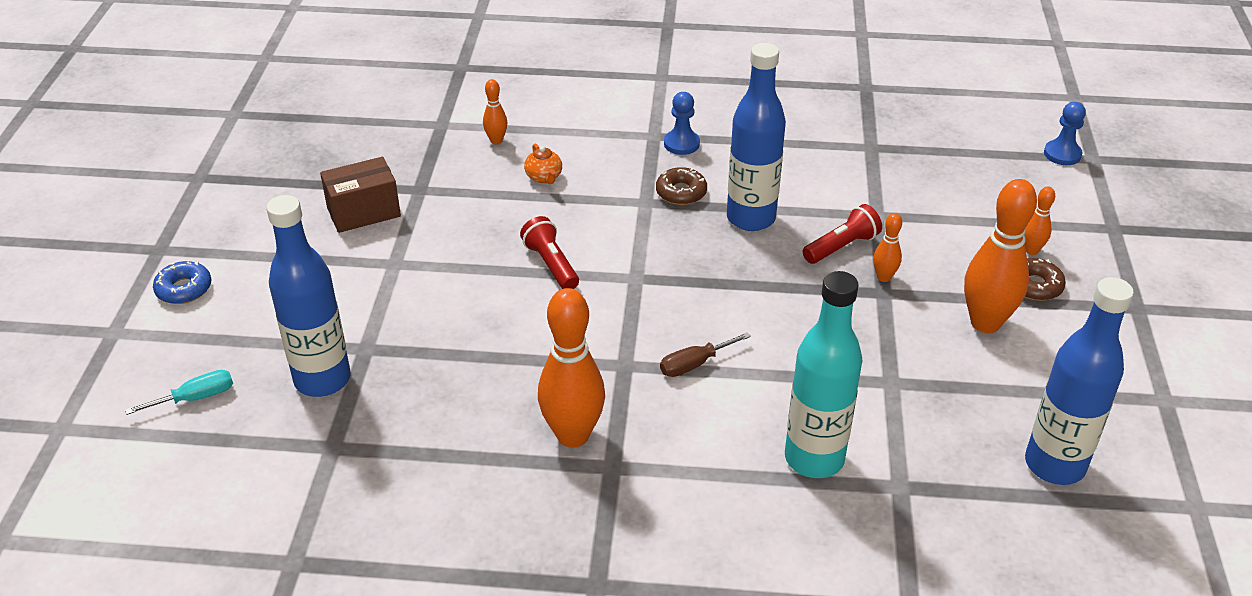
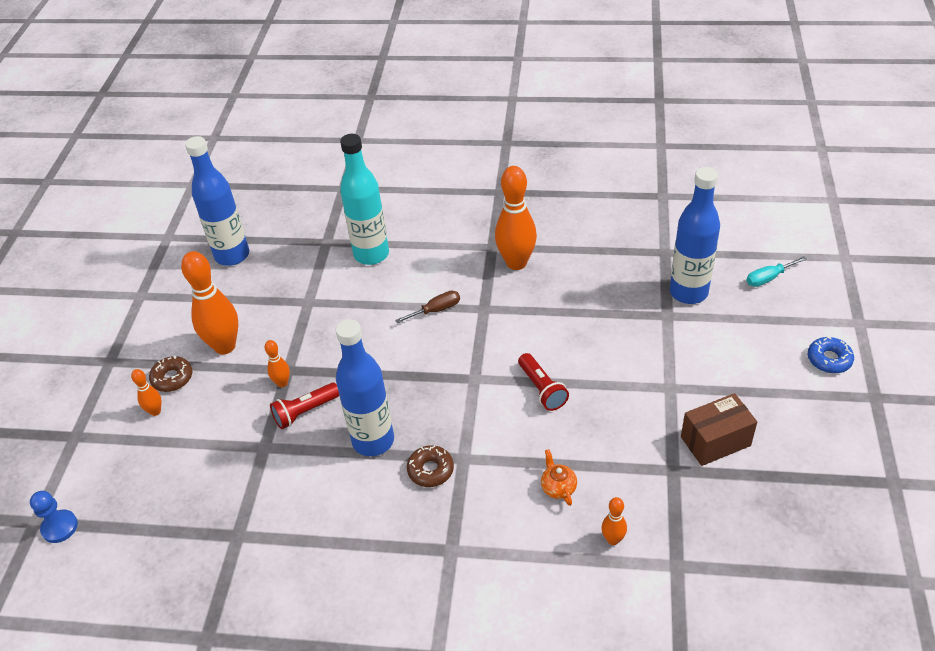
camera: 175 degrees left, 5 degrees up
blue pawn [664,92,700,155] -> none

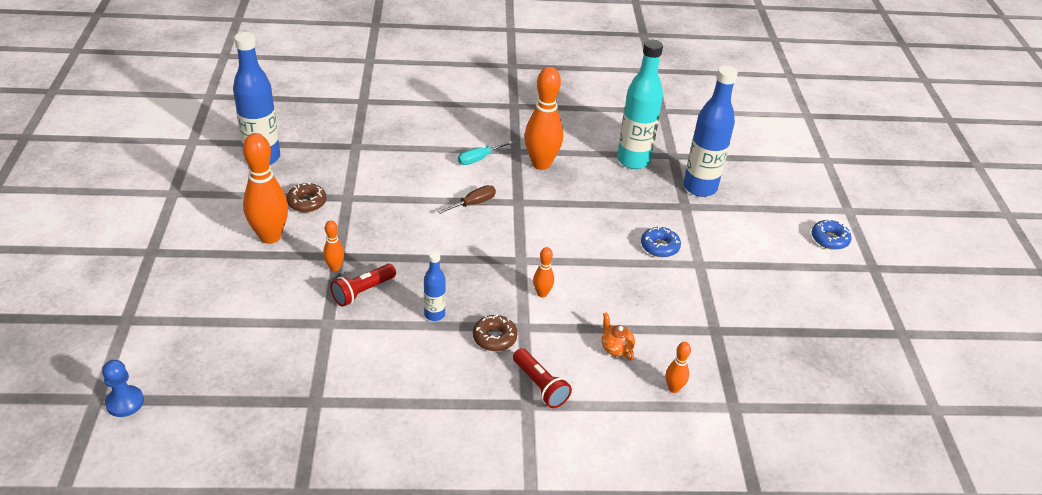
camera: 15 degrees left, 5 degrees down
orange bowling pin [131,369,161,416] -> orange bowling pin moved to [533,247,554,298]
brown donut [149,356,193,392] -> brown donut moved to [286,182,327,213]
blue bottle [336,319,394,456] -> blue bottle [424,251,446,321], size x0.51
turquoise bottle [340,134,389,265] -> turquoise bottle moved to [617,40,663,169]
red flashlight [518,353,569,411] -> red flashlight moved to [513,348,572,408]
brown box [681,393,757,466] -> none
turquoise screwdriver [746,256,807,287] -> turquoise screwdriver moved to [458,141,513,165]
none -> blue donut [641,226,681,257]

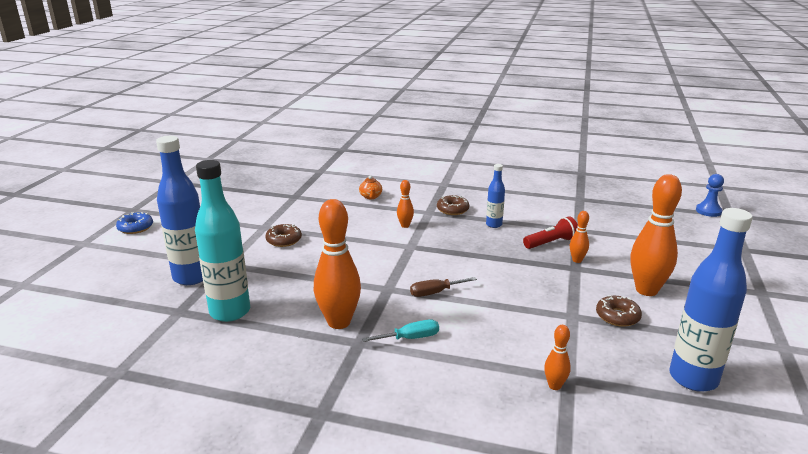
camera: 160 degrees left, 15 degrees down
red flashlight [513,348,572,408] -> none
blue donut [641,226,681,257] -> brown donut [265,224,302,247]
orange bowling pin [666,342,691,393] -> orange bowling pin moved to [544,325,571,390]

